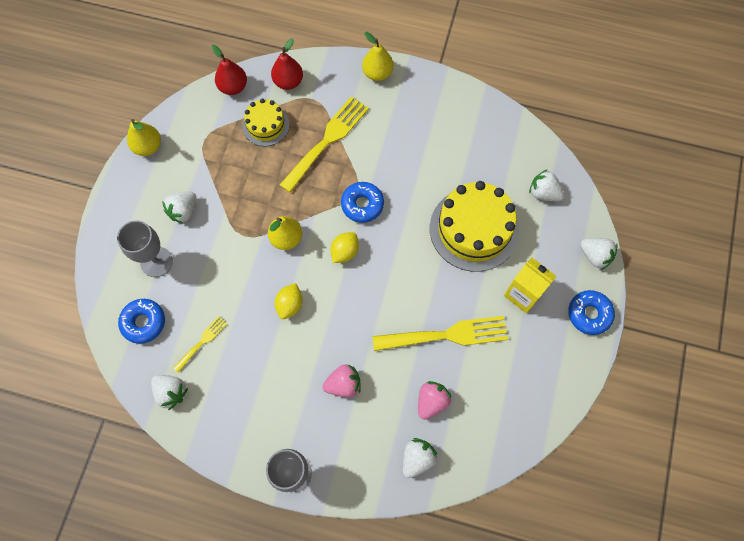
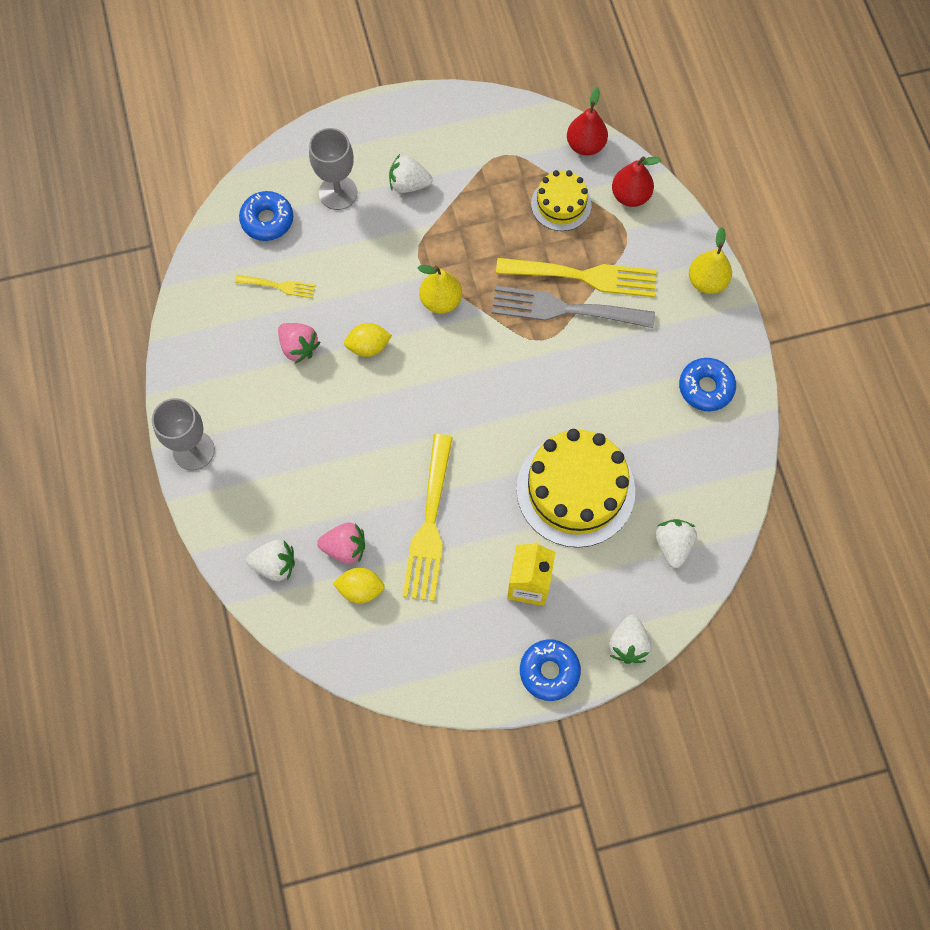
camera: 60 degrees right, 0 degrees up
yellow pear [127,119,161,156] -> none
white strawberry [151,375,188,410] -> none
pink strawberry [322,364,361,397] -> pink strawberry moved to [278,323,320,364]
yellow lemon [331,232,359,263] -> yellow lemon moved to [333,568,385,603]
blue donut [341,182,384,223] -> blue donut moved to [679,358,736,411]
yellow fork [372,316,508,351] -> yellow fork turned 45 degrees clockwise [403,434,453,601]
none -> grey fork [492,286,655,328]

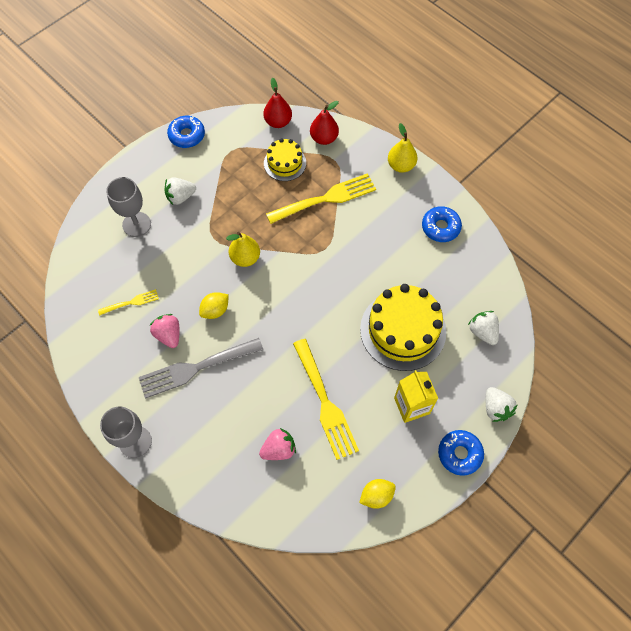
camera: 30 degrees left, 5 degrees down
blue donut [239,191,293,241] -> blue donut moved to [167,116,205,148]
white strawberry [246,540,295,581] -> none
pink strawberry [278,323,320,364] -> pink strawberry turned 135 degrees counterclockwise [149,314,179,348]
yellow lemon [333,568,385,603] -> yellow lemon moved to [359,479,396,509]
grey fork [492,286,655,328] -> grey fork moved to [139,338,263,399]

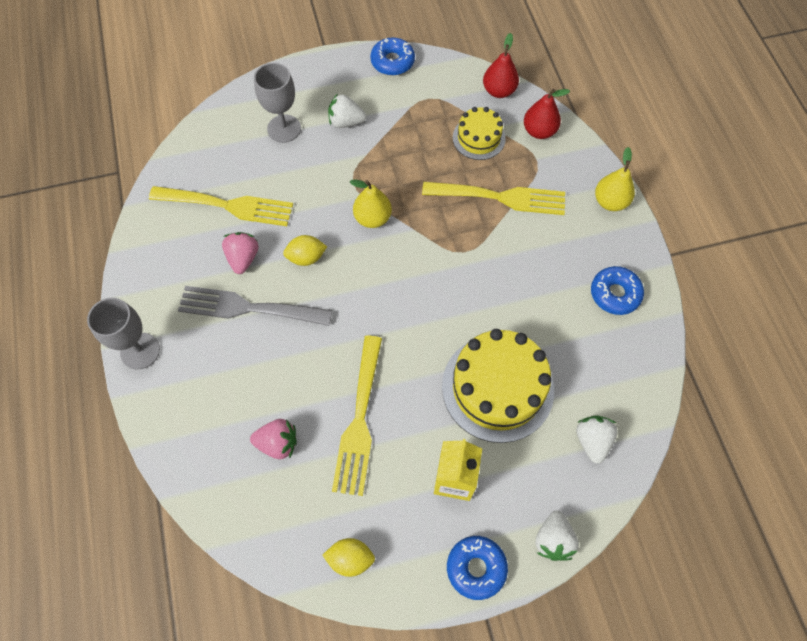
camera: 30 degrees right, 0 degrees up
yellow fork [98,289,159,316] -> yellow fork [149,186,293,226], size x2.00

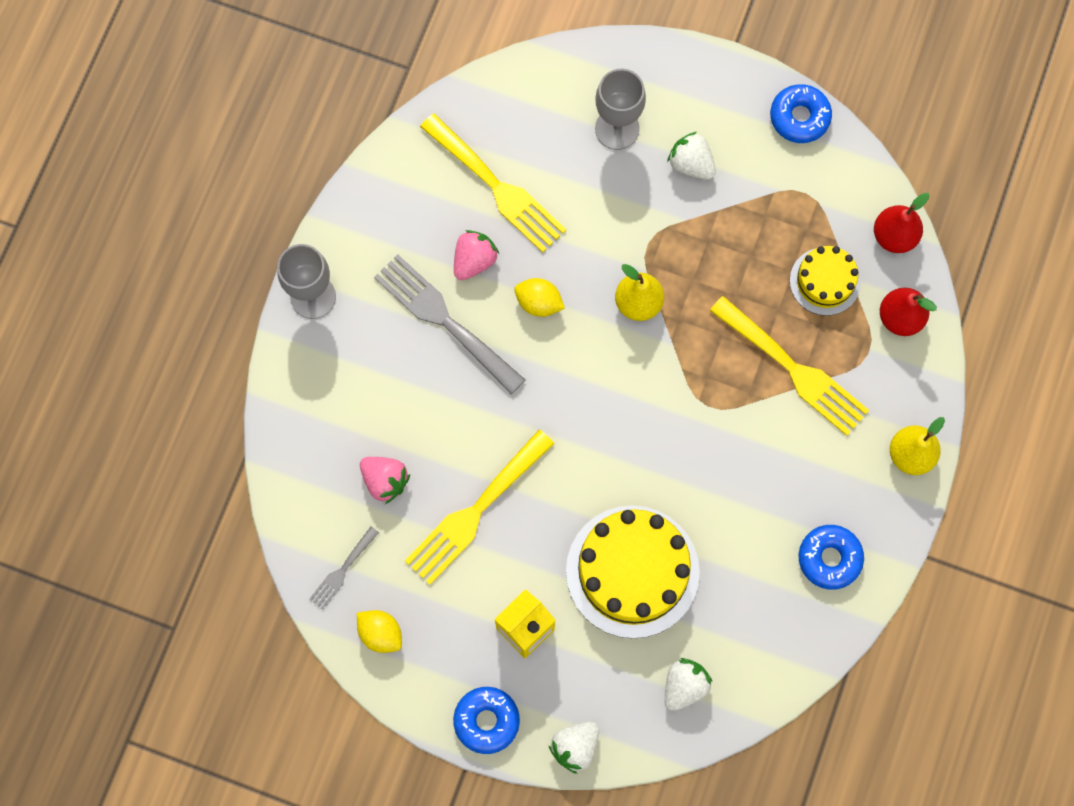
camera: 35 degrees right, 10 degrees up
none -> grey fork [309,526,379,610]

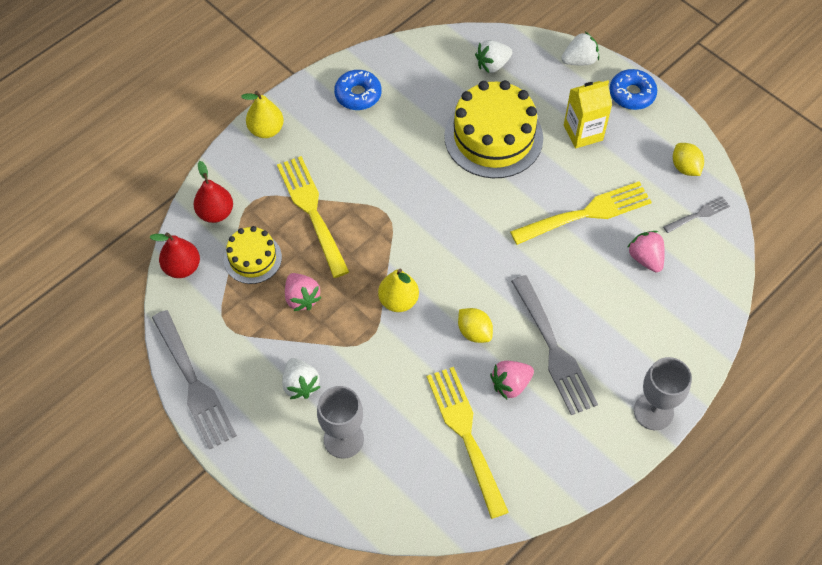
camera: 155 degrees left, 15 degrees down
blue donut [770,84,832,143] -> grey fork [152,310,237,450]
none -> pink strawberry [285,273,322,311]

